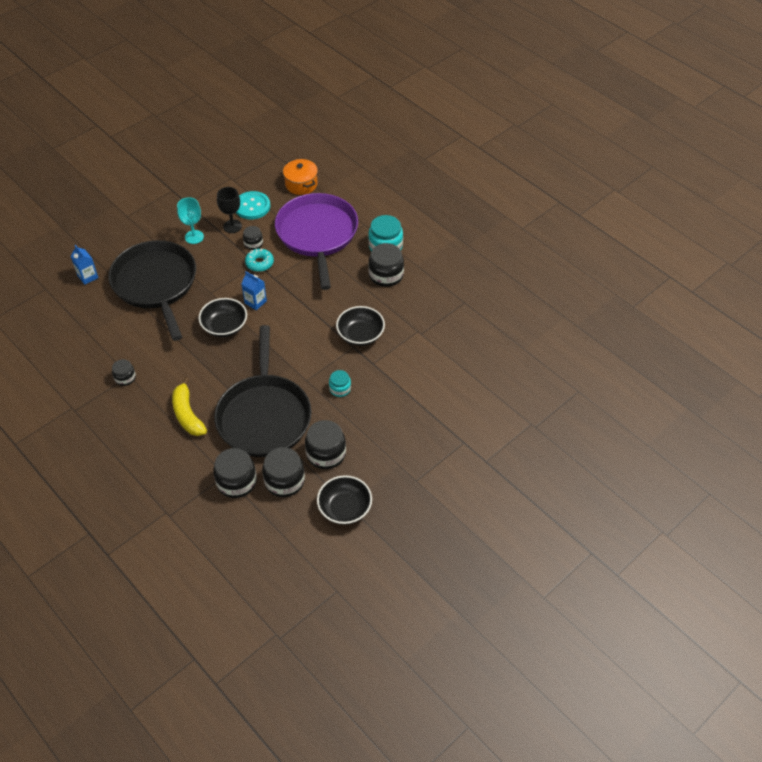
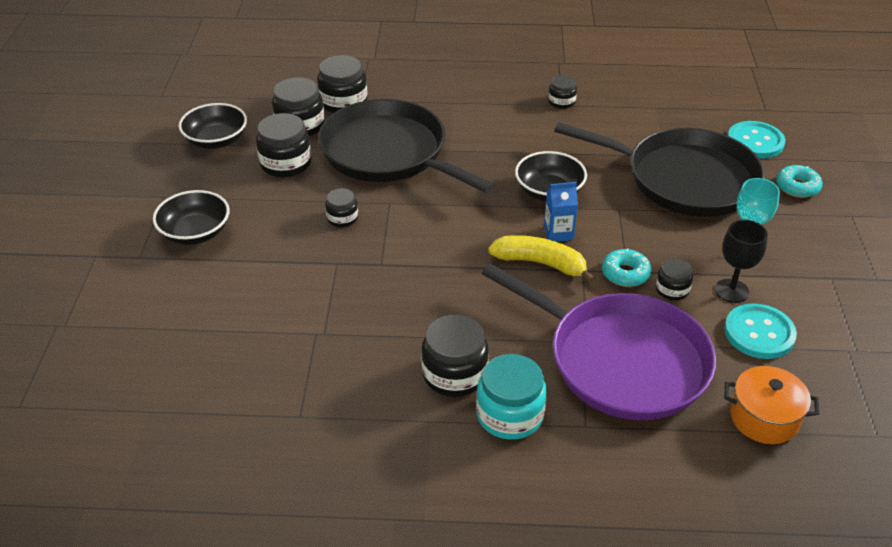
camera: 135 degrees right, 10 degrees down
blue carton [71,245,98,285] -> turquoise button [728,121,785,159]
yellow banana [172,377,207,436] -> yellow banana moved to [488,235,595,283]
turquoise jar [329,370,351,397] -> black jar [325,188,358,227]
black bowl [336,306,385,346] -> black bowl moved to [153,190,230,245]
none -> turquoise donut [776,165,823,198]

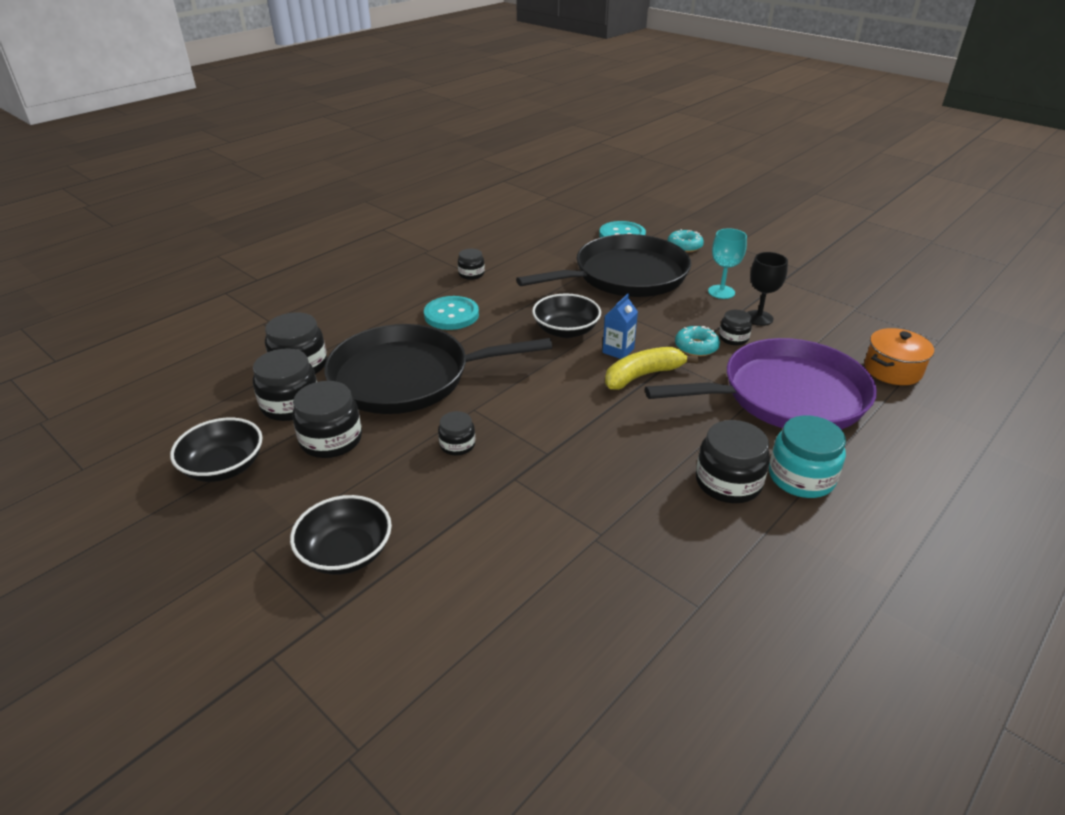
camera: 50 degrees left, 5 degrees down
turquoise button [724,303,797,359] -> turquoise button moved to [424,296,479,330]

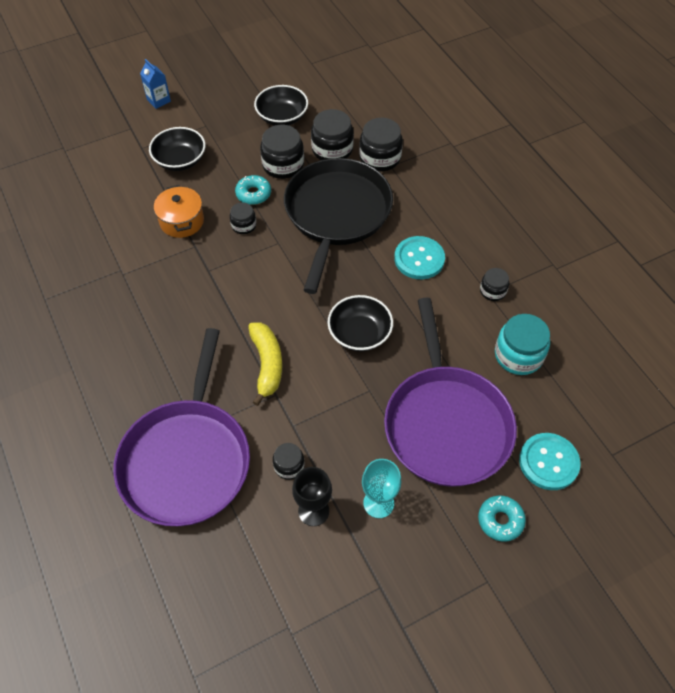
camera: 110 degrees right, 20 degrees up
black pan [516,234,691,297] -> purple pan [384,298,517,487]
blue carton [602,294,638,359] -> blue carton moved to [140,59,171,109]
turquoise donut [675,326,720,357] -> turquoise donut moved to [235,175,271,205]
black jar [696,420,770,503] -> none
turquoise jar [769,415,846,498] -> turquoise jar moved to [495,314,550,375]
orange pot [864,328,934,385] -> orange pot moved to [154,185,204,238]

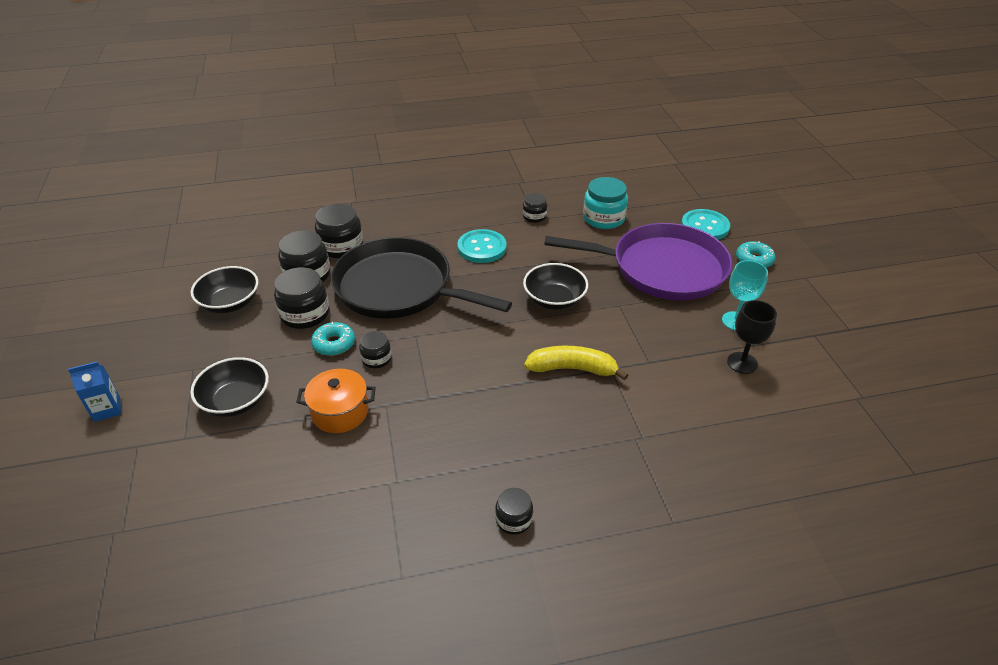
camera: 75 degrees left, 15 degrees down
purple pan [113,328,250,526] -> none
black jar [273,443,304,480] -> black jar moved to [495,488,533,535]

